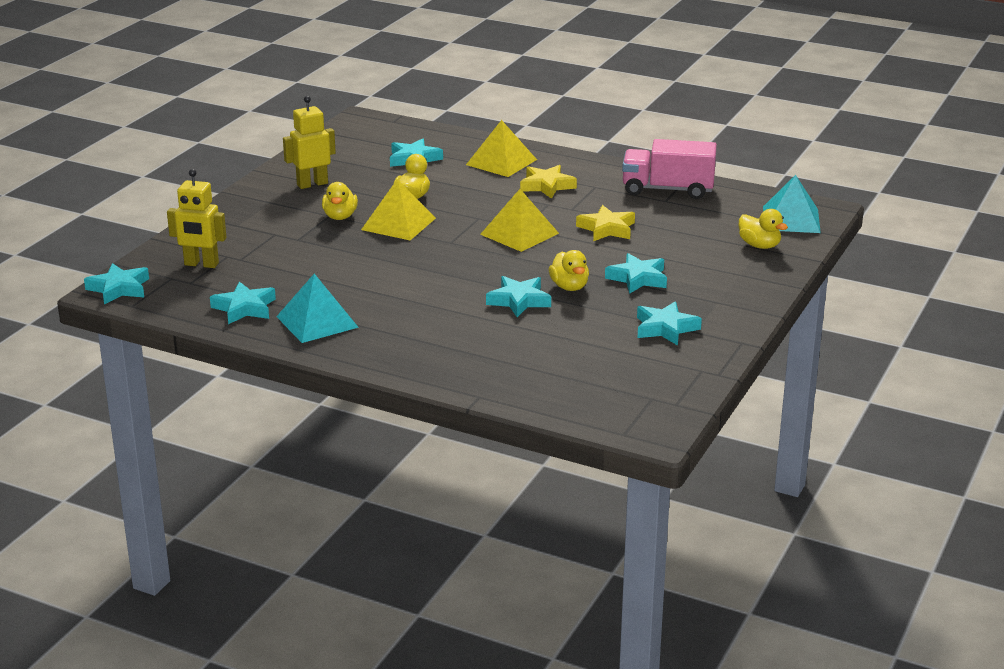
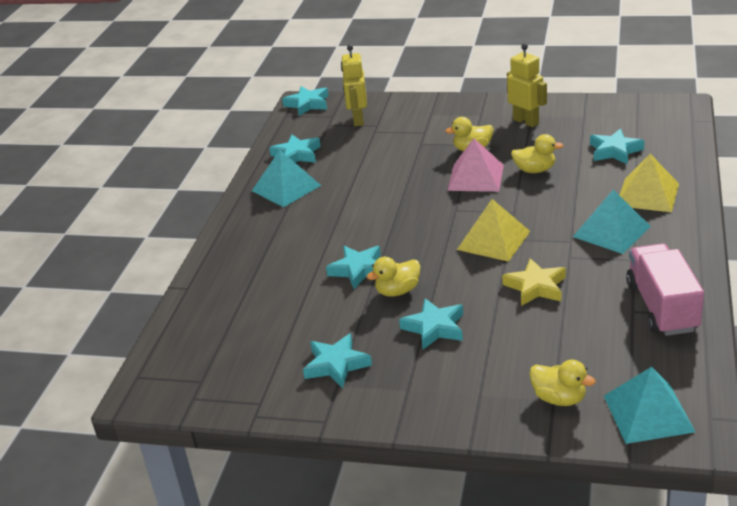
camera: 80 degrees right, 5 degrees up
yellow pyramid [361,179,436,240] -> pink pyramid [447,138,504,192]
yellow star [520,165,577,199] -> turquoise pyramid [573,189,651,254]
yellow duck [739,209,788,249] -> yellow duck turned 90 degrees counterclockwise [529,360,596,406]

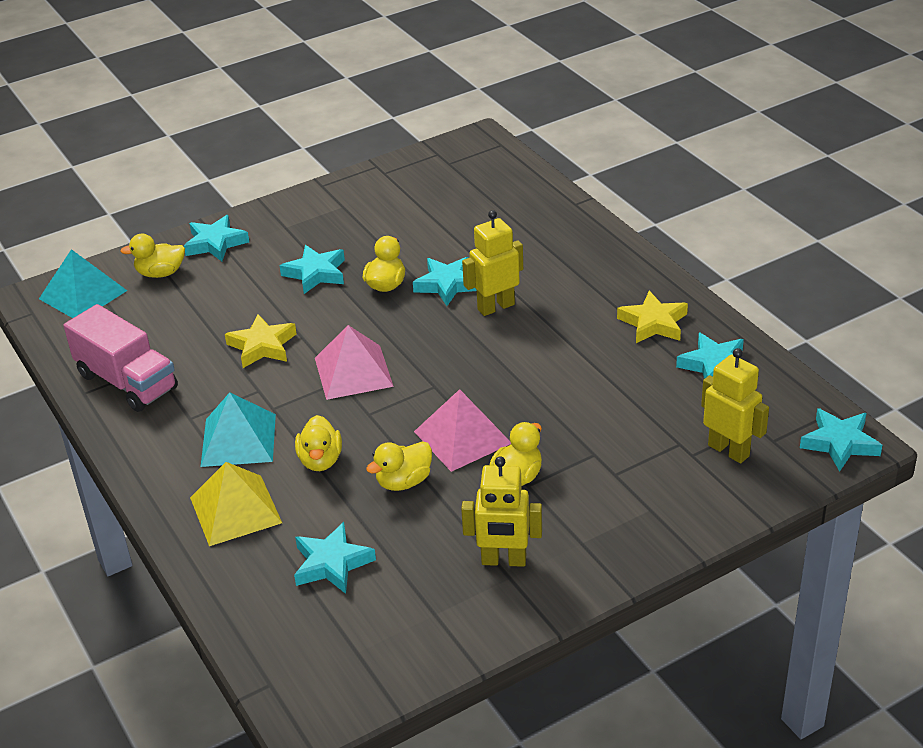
camera: 135 degrees right, 5 degrees up
turquoise pyramid [252,150,321,207] -> yellow star [617,291,688,343]
turquoise star [303,333,372,388] -> turquoise star moved to [184,215,249,261]
yellow pyramid [457,199,530,262] -> pink pyramid [315,325,394,400]
none -> yellow duck [295,415,342,471]
none -> yellow robot [462,210,523,316]

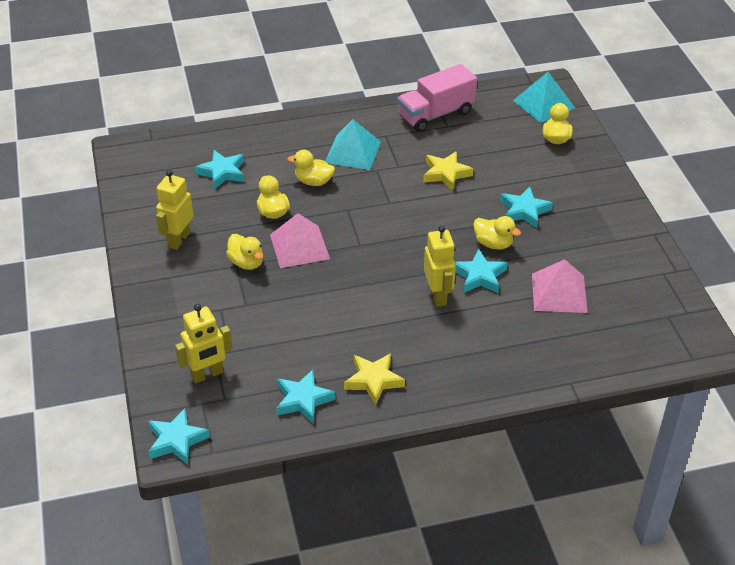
camera: 105 degrees right, 5 degrees up
turquoise star [184,215,249,261] -> none
yellow pyramid [190,462,282,546] -> none
pink pyramid [315,325,394,400] -> pink pyramid moved to [532,259,588,313]

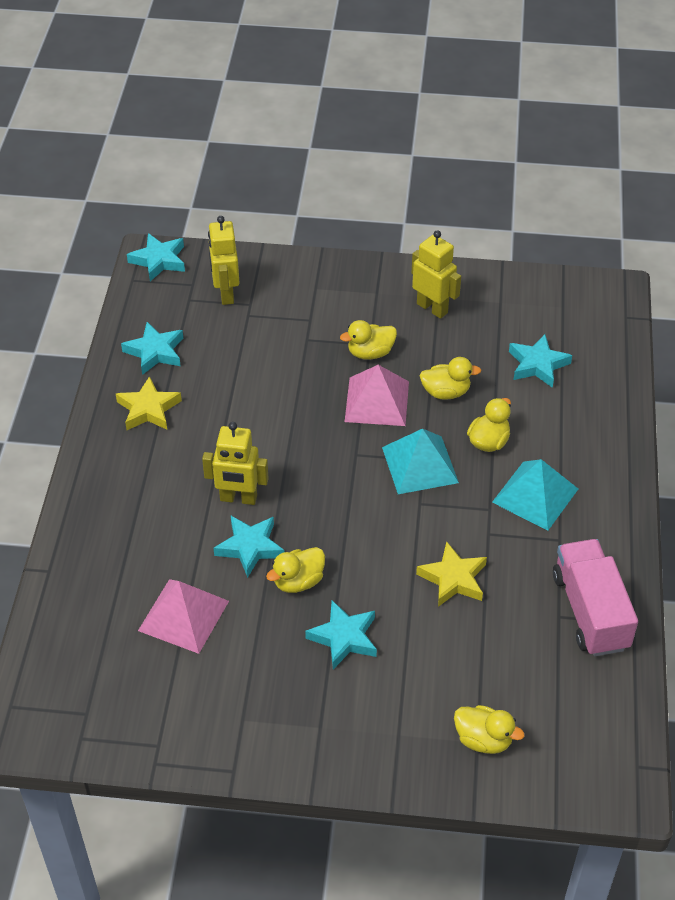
camera: 110 degrees right, 5 degrees up
turquoise pyramid [513,72,575,123] -> turquoise pyramid moved to [382,429,459,494]

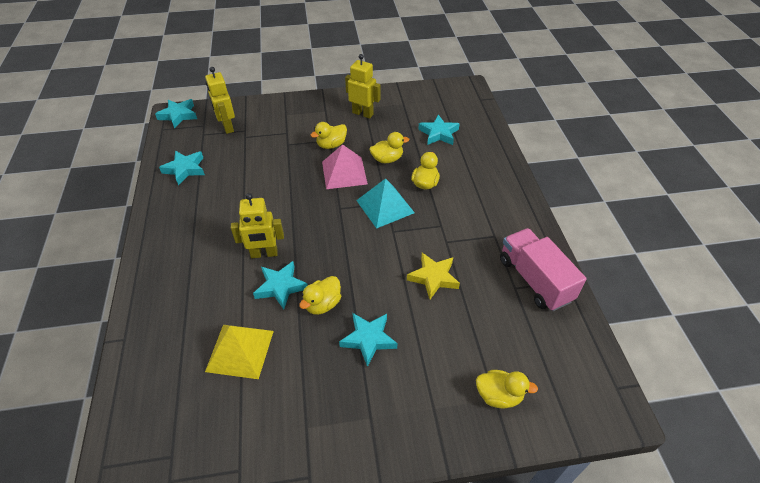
camera: 15 degrees left, 0 degrees up
yellow star [116,376,182,430] -> none
pink pyramid [138,579,229,654] -> yellow pyramid [205,325,274,379]
turquoise pyramid [492,459,578,531] -> none

